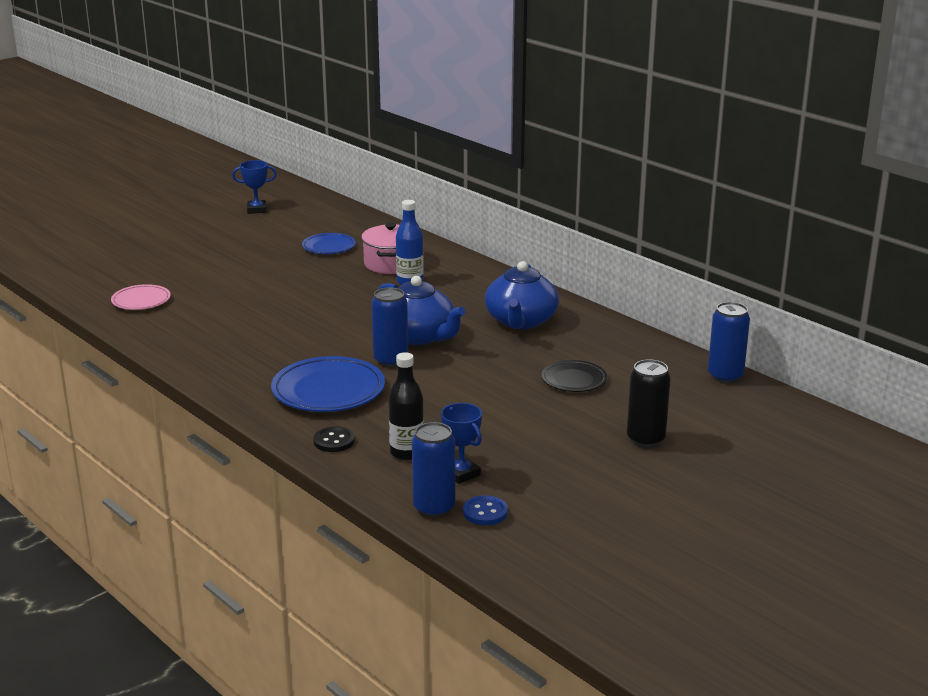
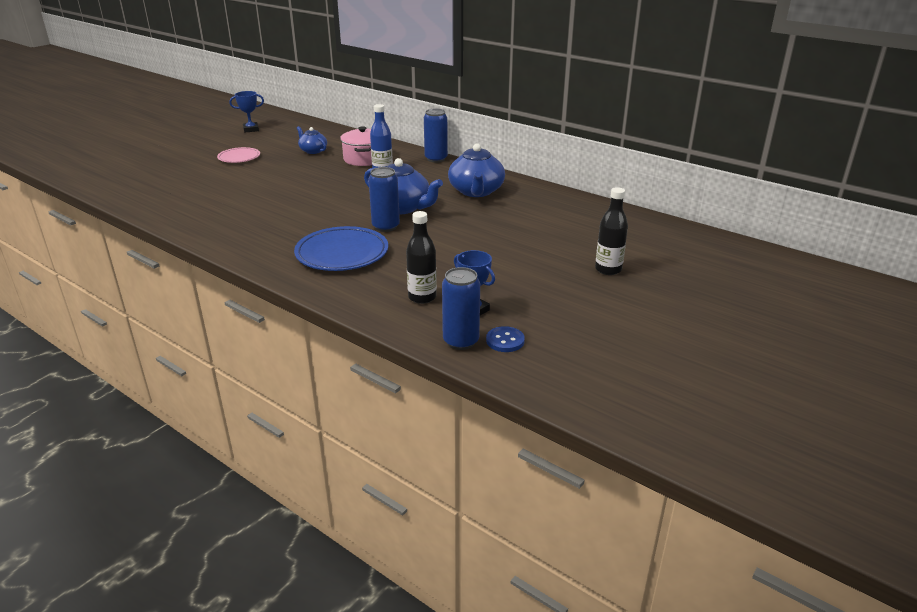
camera: 10 degrees left, 5 degrees up
pink plate [111,284,171,310] -> pink plate moved to [217,147,260,163]
blue plate [302,233,356,254] -> blue teapot [297,126,327,154]
black button [313,427,355,452] -> none
black plate [542,360,607,392] -> none
black can [627,359,671,448] -> black bottle [595,187,628,275]
blue can [708,302,750,383] -> blue can moved to [424,109,448,162]

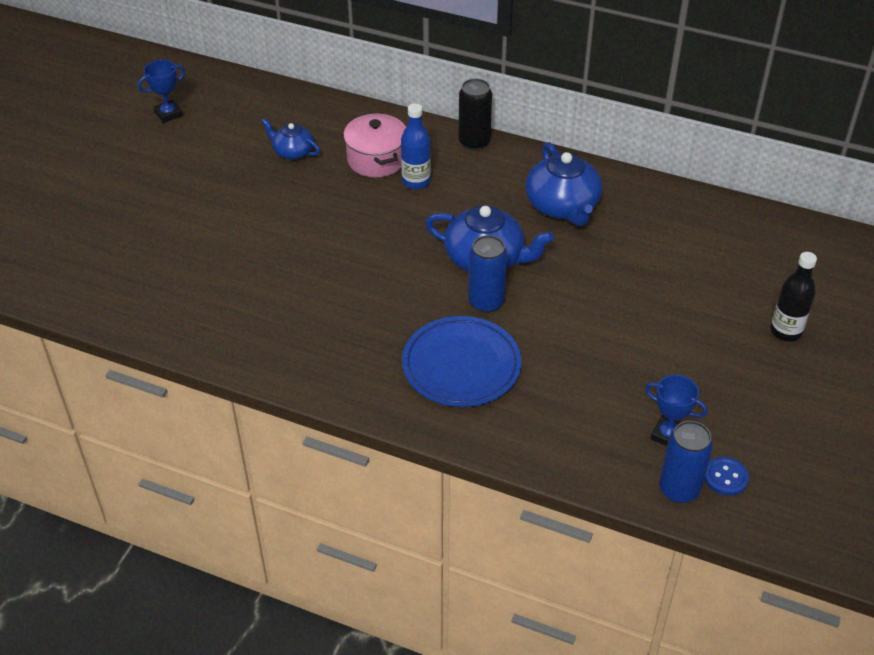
camera: 15 degrees left, 15 degrees up
pink plate [217,147,260,163] -> none
black bottle [406,211,437,304] -> none
blue can [424,109,448,162] -> black can [458,79,492,150]

